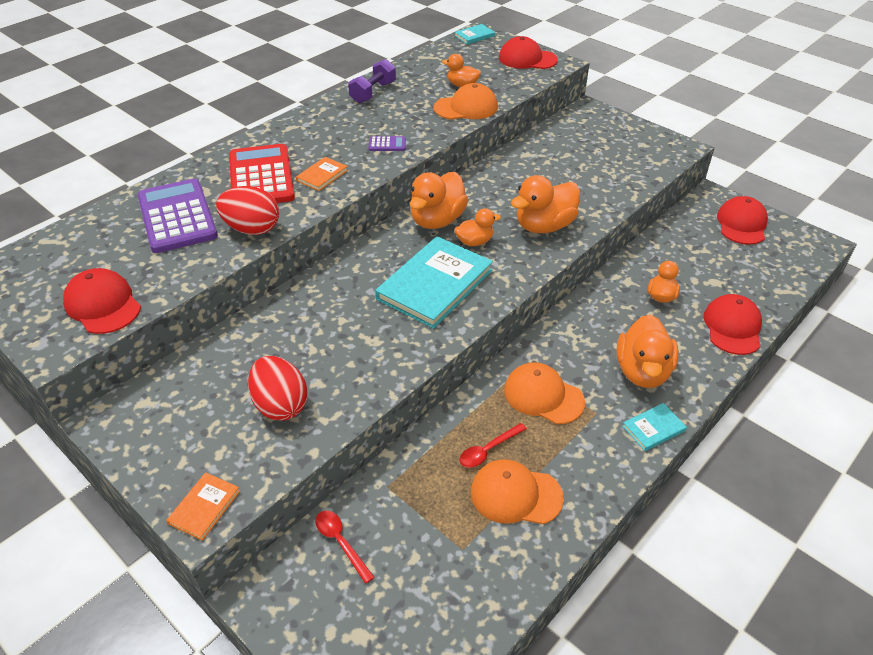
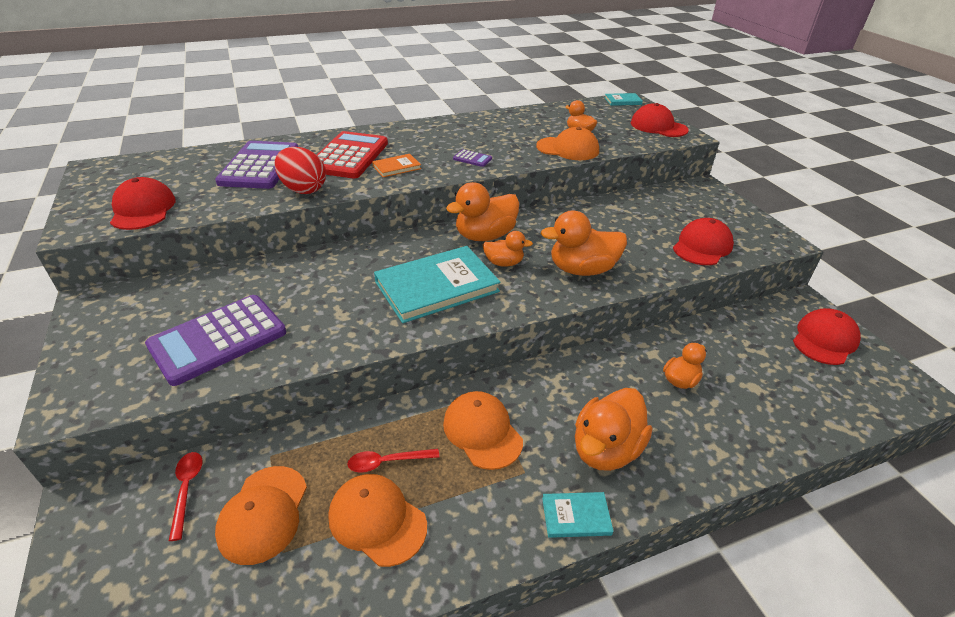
camera: 25 degrees right, 5 degrees down
orange book [166,472,240,541] -> none
red egg [248,356,308,421] -> purple calculator [145,295,286,386]
purple dumbbell [348,59,396,103] -> none
red cap [704,294,762,355] -> red cap moved to [673,218,734,265]
none -> orange cap [215,466,307,565]

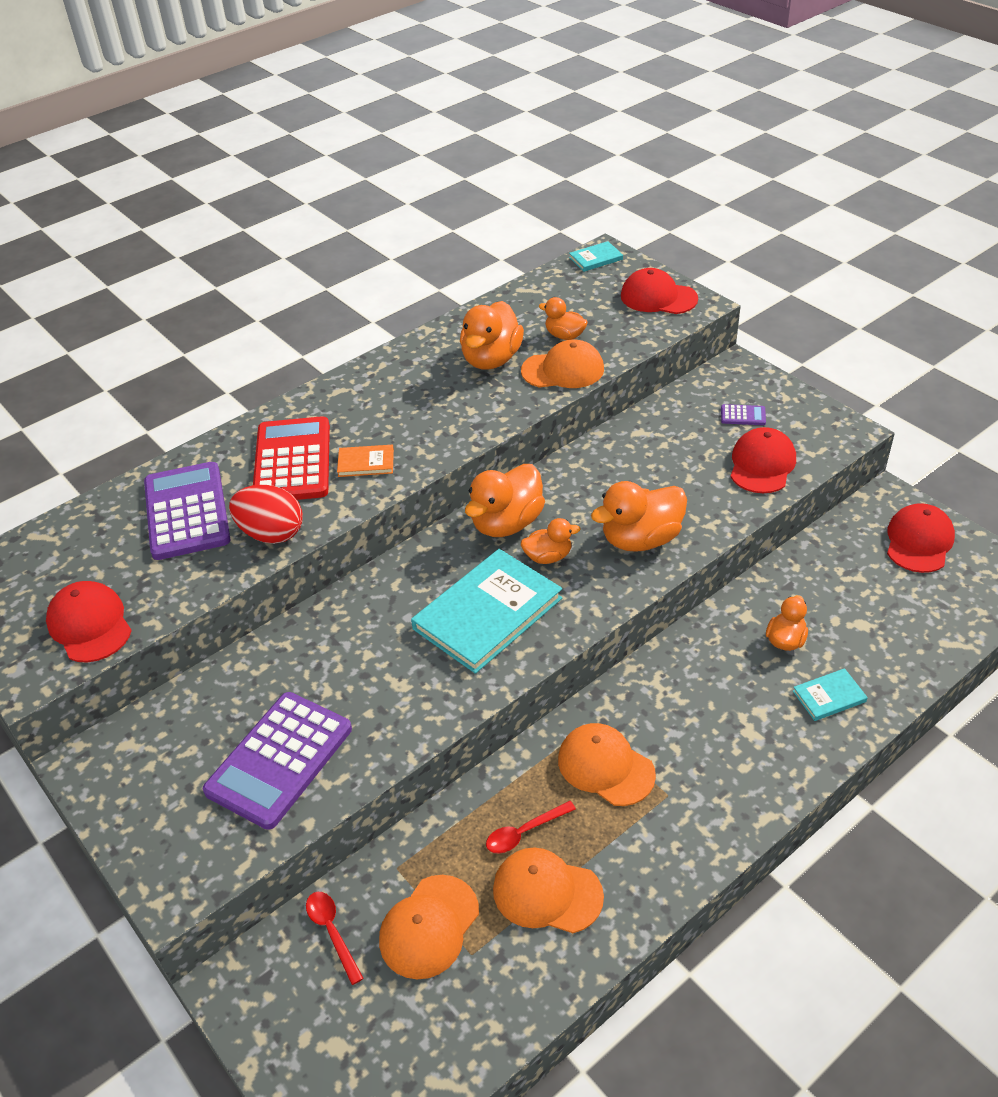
camera: 15 degrees left, 5 degrees up
orange cap [215,466,307,565] -> orange cap turned 45 degrees clockwise [379,875,479,979]
orange book [372,154,421,177] -> orange book turned 45 degrees clockwise [337,445,394,477]
purple calculator [453,149,492,167] -> purple calculator moved to [721,404,766,425]
turquoise book [542,492,614,538] -> turquoise book moved to [793,668,868,721]
orange duck [575,388,652,471] -> orange duck moved to [460,301,524,370]

